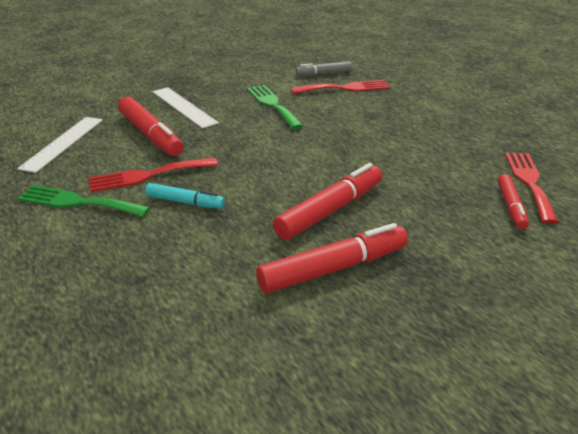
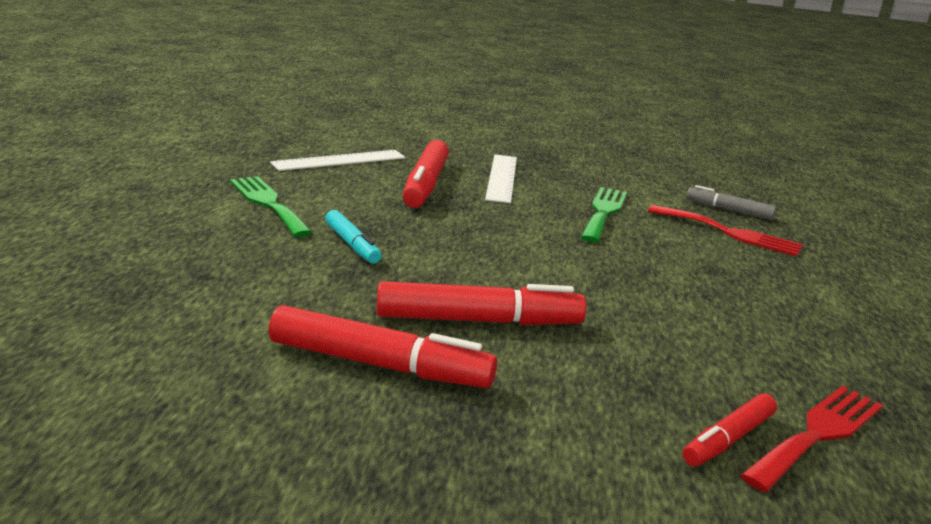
camera: 40 degrees right, 10 degrees down
red fork [88,158,218,192] -> none

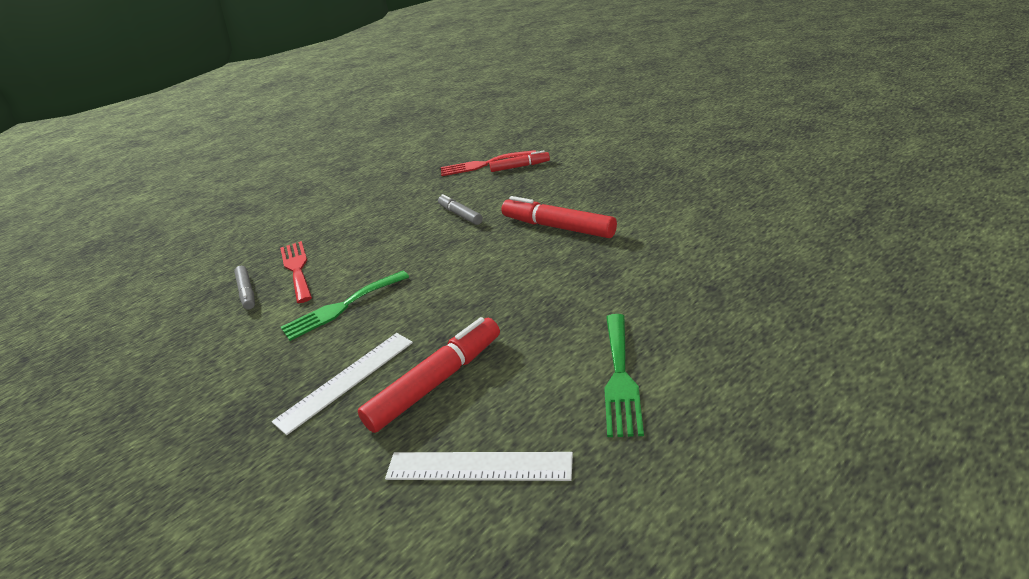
camera: 135 degrees left, 10 degrees up
red marker [269,305,497,388] -> none
turquoise marker [325,210,382,264] -> none
none -> grey marker [438,194,483,225]

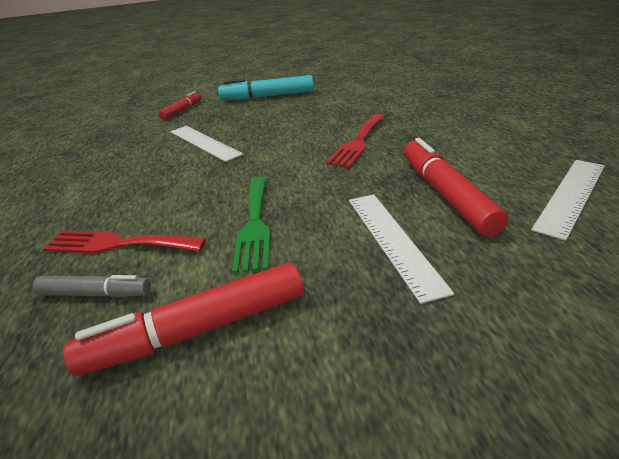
camera: 60 degrees left, 0 degrees up
grey marker [438,194,483,225] -> white ruler [170,126,243,162]
red fork [441,150,536,176] -> red fork moved to [326,114,385,168]
red marker [501,196,617,238] -> red marker moved to [63,263,304,376]
green fork [604,314,644,437] -> none
none -> turquoise marker [218,75,314,100]

